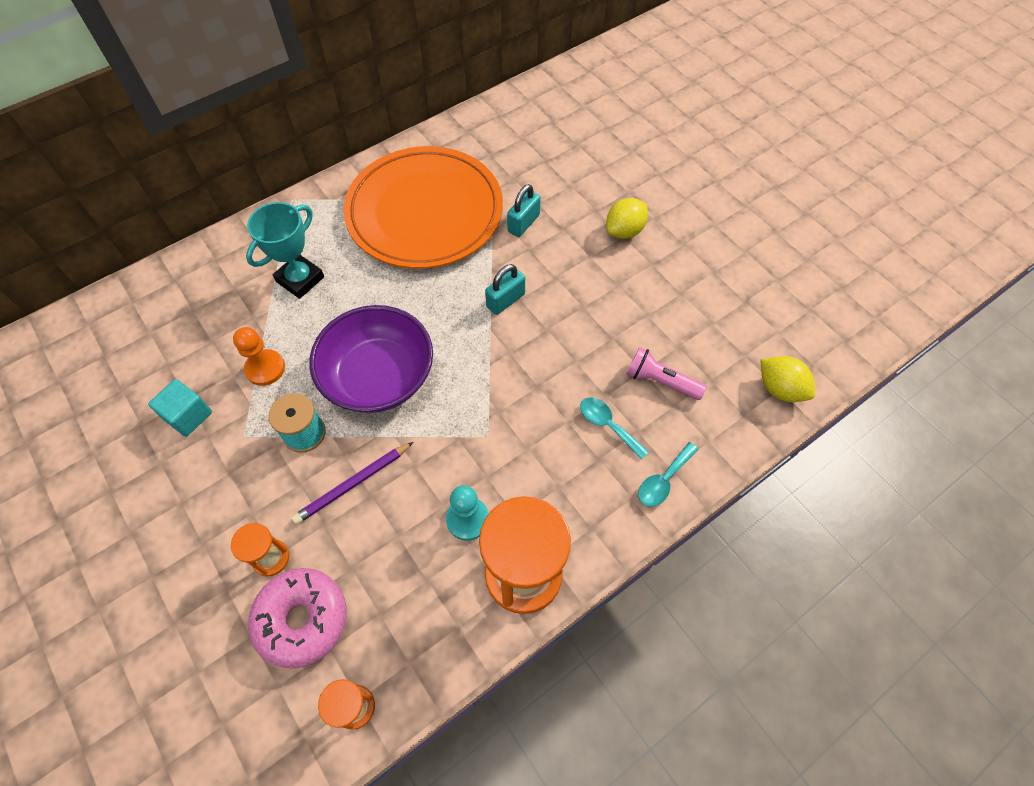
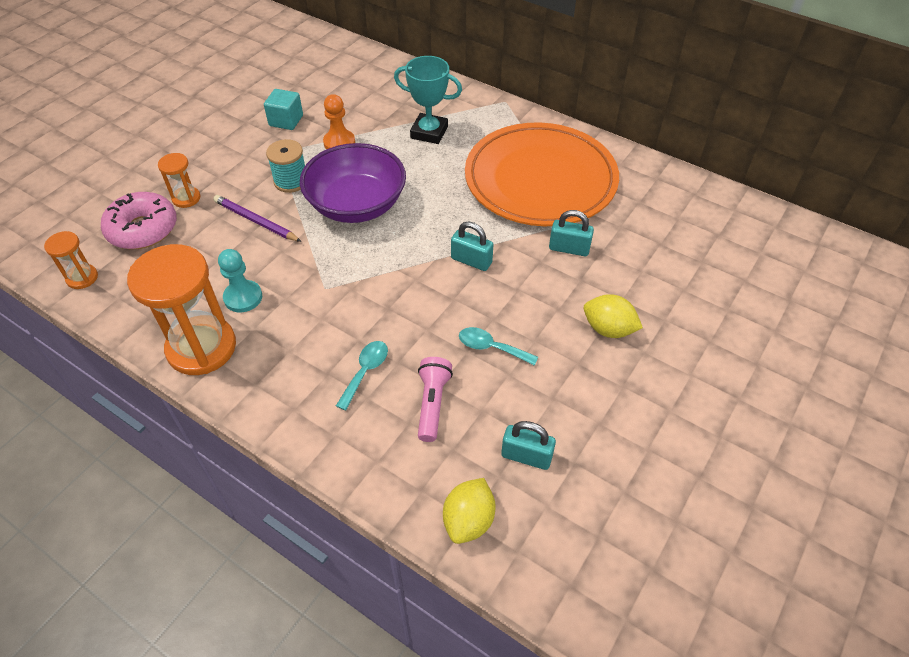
camera: 70 degrees right, 10 degrees down
turquoise spoon [638,442,699,507] -> turquoise spoon moved to [459,327,538,366]
none -> turquoise padlock [501,421,556,470]

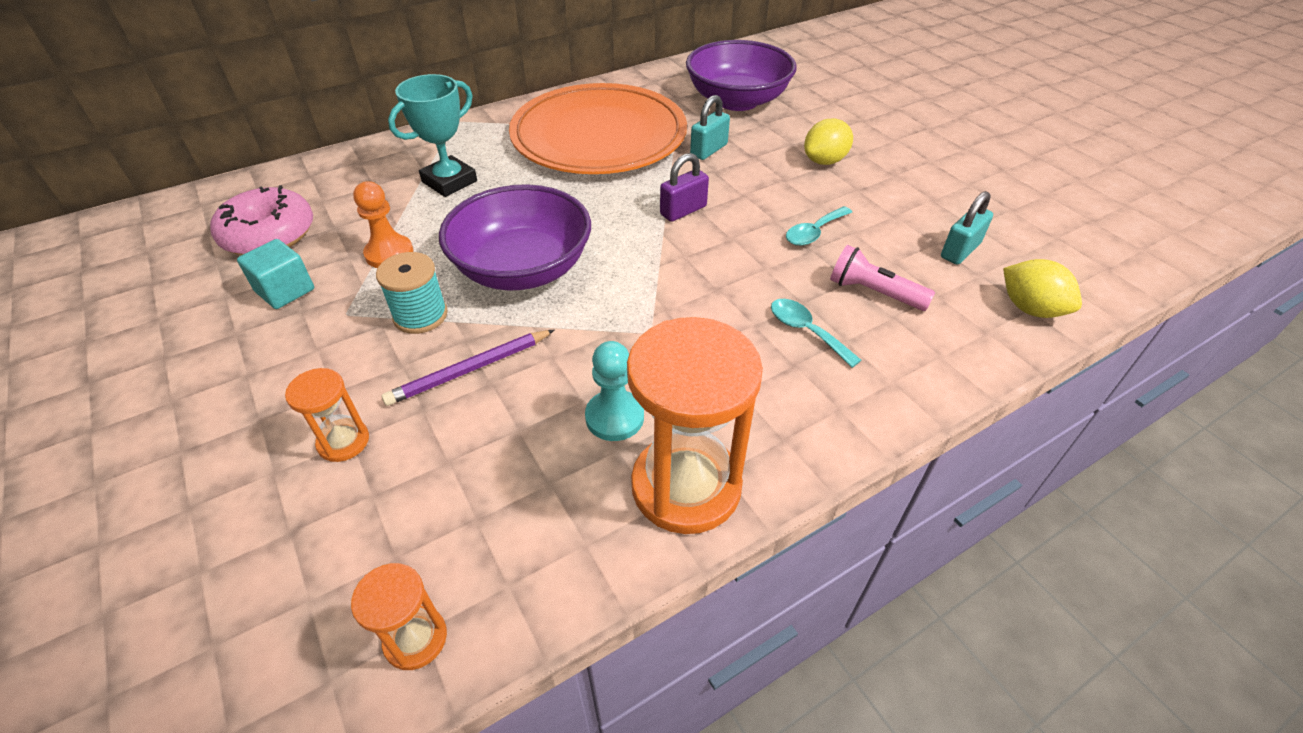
camera: 65 degrees left, 5 degrees down
pink donut [101,192,177,249] -> pink donut moved to [210,185,313,255]
turquoise padlock [451,221,493,271] -> purple padlock [660,153,709,222]
none -> purple bowl [686,40,797,111]

